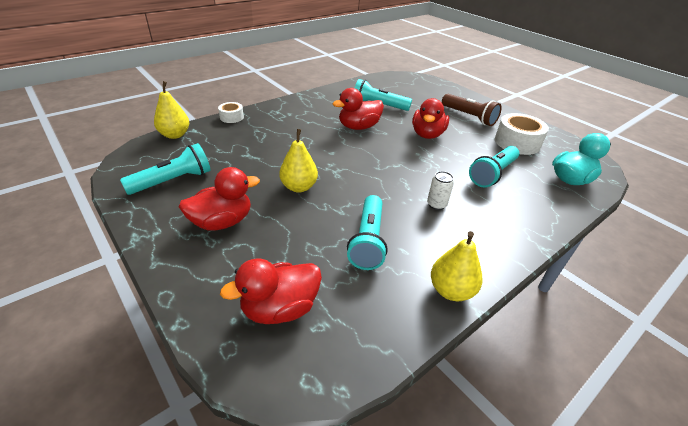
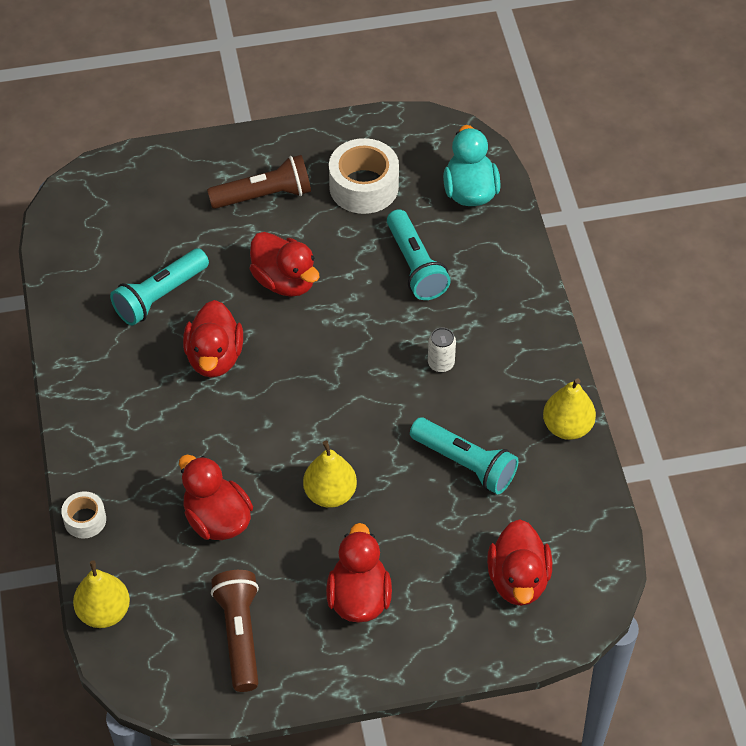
camera: 60 degrees left, 15 degrees up
turquoise flashlight [120,143,211,195] -> brown flashlight [211,570,259,692]
none -> red duck [179,454,253,540]

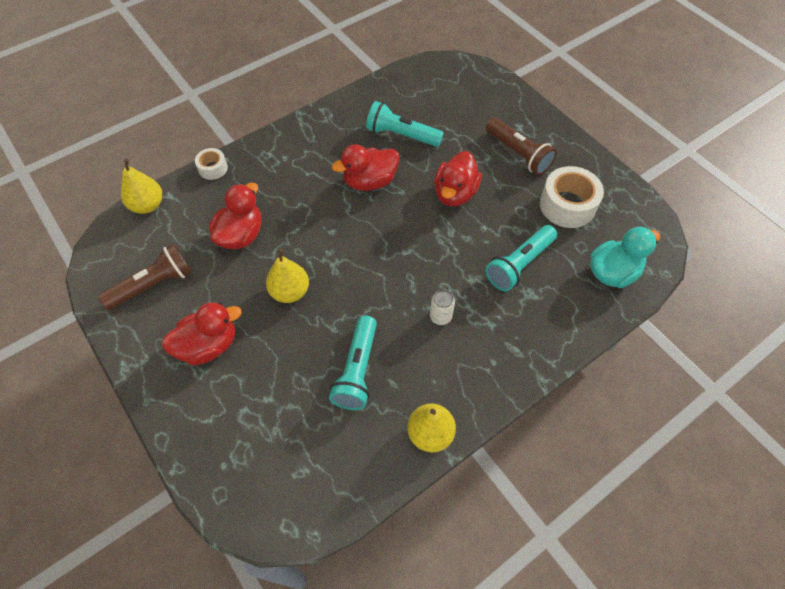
camera: 65 degrees right, 5 degrees up
red duck [487,519,552,606] -> none

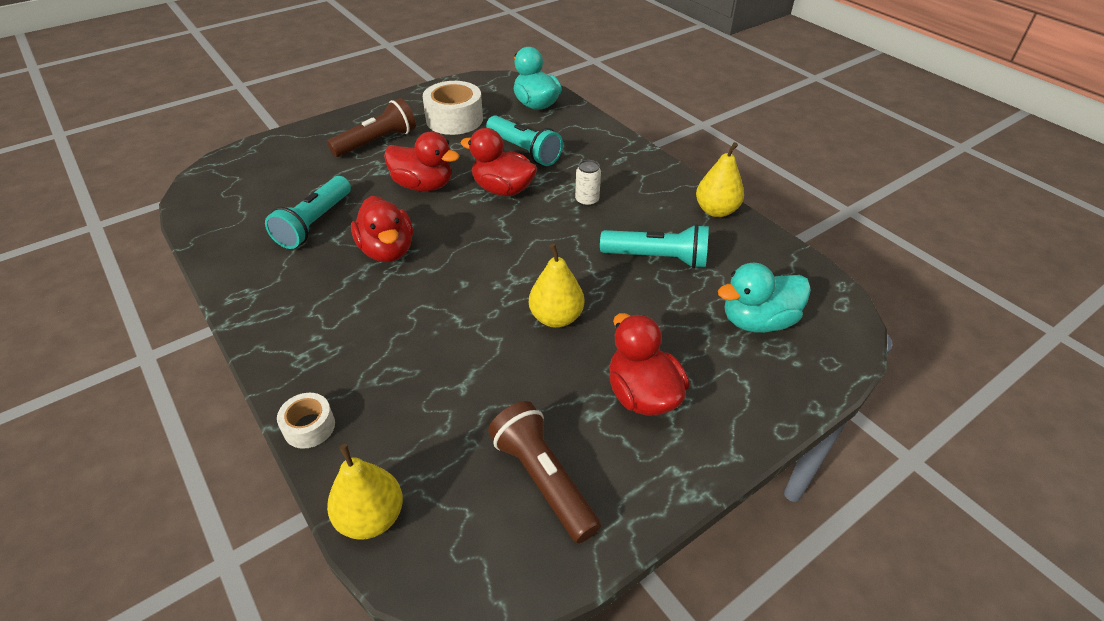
camera: 90 degrees left, 15 degrees down
red duck [209,183,262,249] -> red duck moved to [461,128,537,196]
none -> turquoise duck [718,263,811,333]

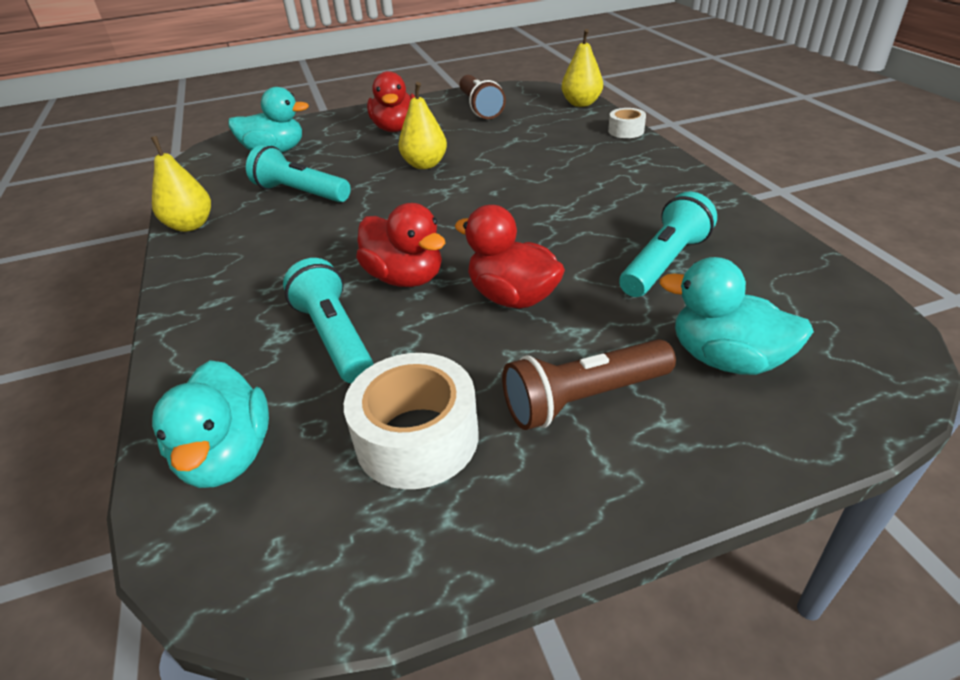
camera: 160 degrees left, 5 degrees down
red duck [351,196,413,262] -> none
white can [575,160,601,207] -> none
none -> turquoise duck [660,257,814,375]

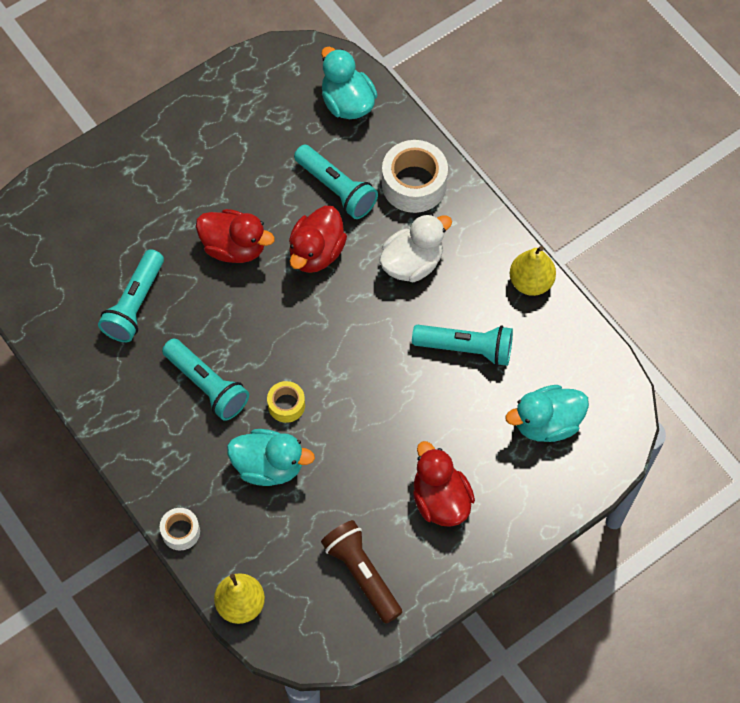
camera: 160 degrees right, 25 degrees up
white tape [344,353,478,489] -> white tape moved to [382,140,448,213]
red duck [356,203,445,287] -> red duck turned 90 degrees counterclockwise [289,206,347,273]
yellow pear [398,82,447,169] -> none
brown flashlight [502,339,676,430] -> none
turquoise duck [660,257,814,375] -> turquoise duck moved to [227,429,315,486]
none -> turquoise flashlight [162,339,249,421]
none -> yellow tape [267,381,305,423]
none -> white duck [379,214,452,282]

